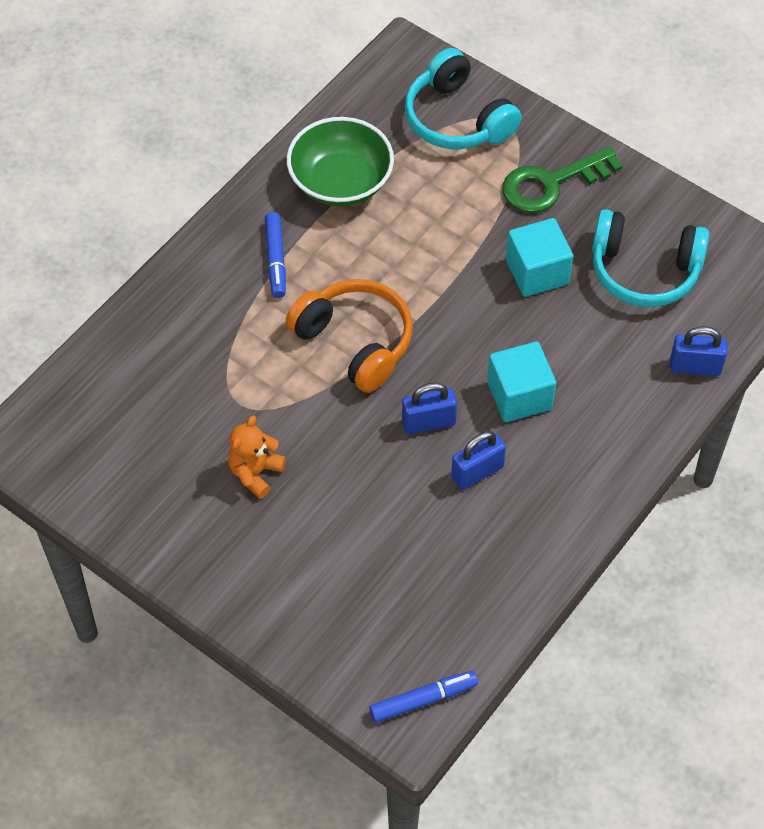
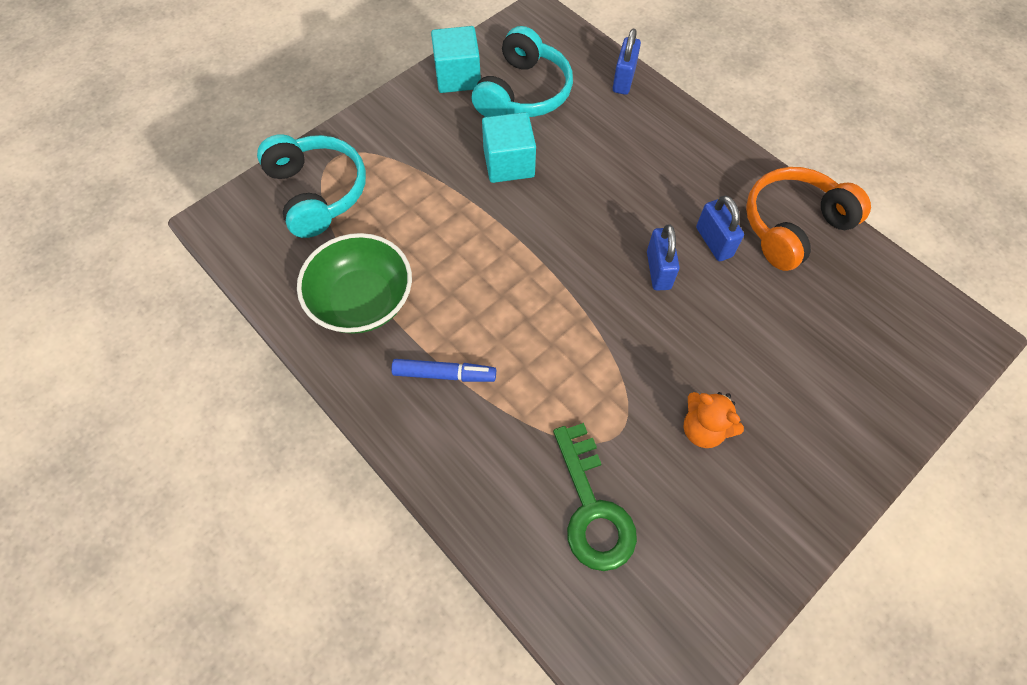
camera: 80 degrees left, 5 degrees up
orange headphones [286,279,413,393] -> orange headphones moved to [746,167,871,271]
blue marker [369,671,478,723] -> none
turquoise headphones [405,48,522,149] -> turquoise headphones turned 90 degrees counterclockwise [257,134,366,238]
turquoise cube [487,341,556,422] -> turquoise cube moved to [431,26,481,93]
green key [502,147,623,213] -> green key moved to [553,423,637,571]

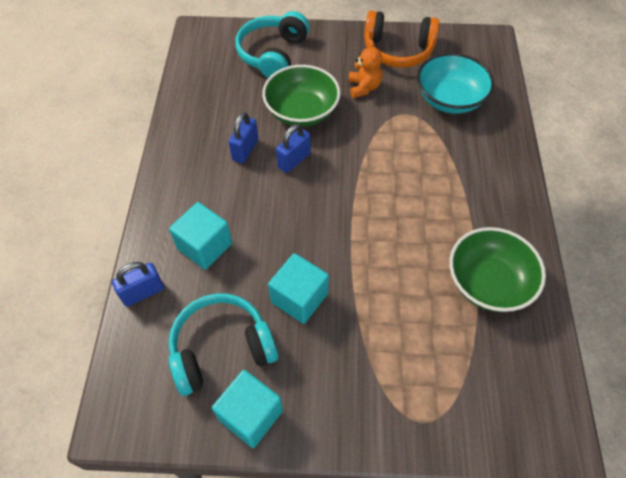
camera: 135 degrees left, 5 degrees down
turquoise headphones [257,134,366,238] -> turquoise headphones moved to [236,11,310,78]
blue marker [391,359,496,382] -> none
green key [553,423,637,571] -> turquoise bowl [417,53,494,114]
orange headphones [746,167,871,271] -> orange headphones moved to [364,10,440,68]
none -> turquoise cube [169,202,232,270]
none -> green bowl [262,65,340,127]

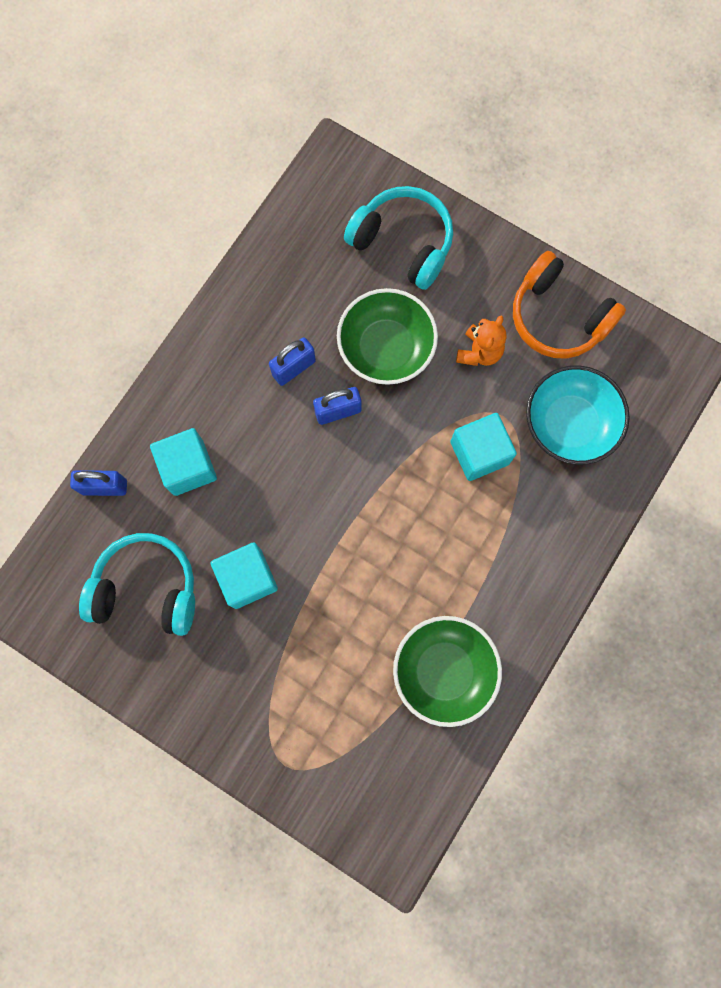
camera: 30 degrees right, 20 degrees up
turquoise cube [212,370,283,448] -> turquoise cube moved to [450,413,517,481]
turquoise headphones [236,11,310,78] -> turquoise headphones turned 75 degrees clockwise [344,186,453,290]

